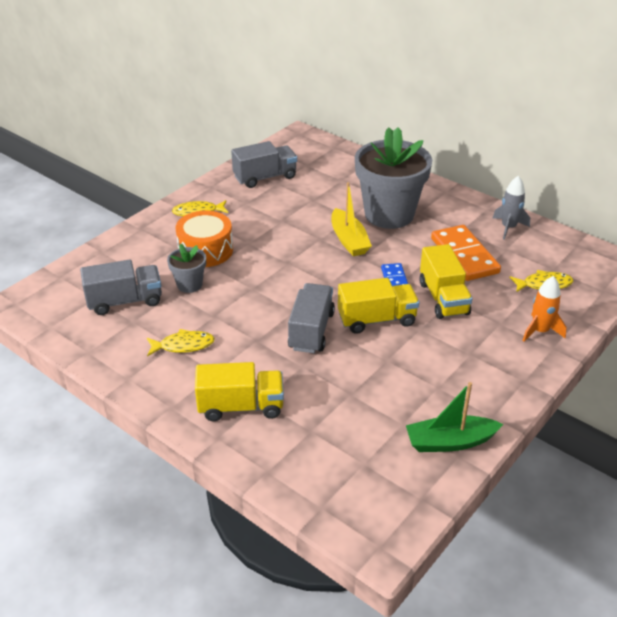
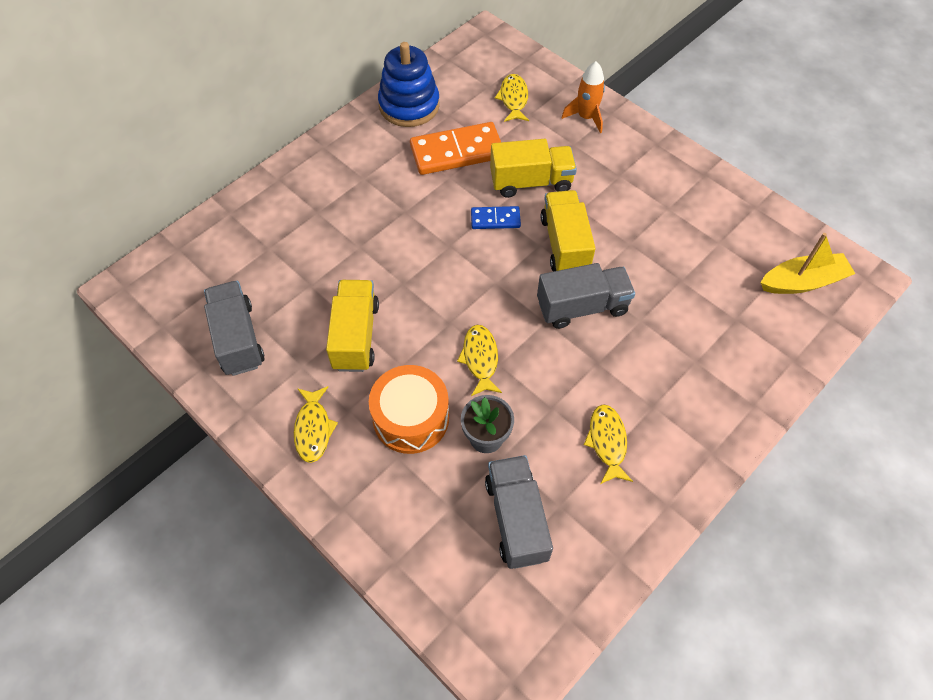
camera: 85 degrees left, 20 degrees up
yellow truck [195,362,284,422] -> yellow truck moved to [326,280,379,372]
grey truck [288,283,335,353] -> grey truck turned 150 degrees clockwise [537,263,635,329]
yellow boat [332,182,372,256] -> yellow boat moved to [761,233,855,294]
grey flower pot [355,127,432,229] -> none
green boat [406,382,503,452] -> none
grey rocket [492,176,530,240] -> blue stacking toy [378,42,440,127]
none -> yellow fish [457,325,502,396]

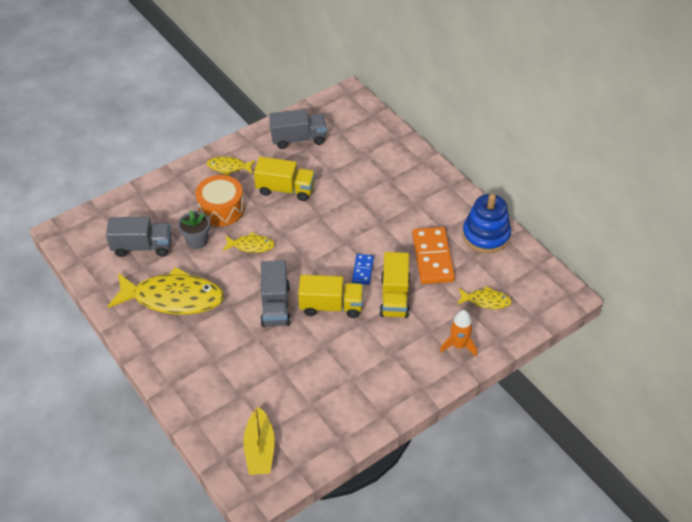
camera: 100 degrees right, 10 degrees down
yellow fish [584,404,633,484] -> yellow fish [108,267,224,315], size x2.10

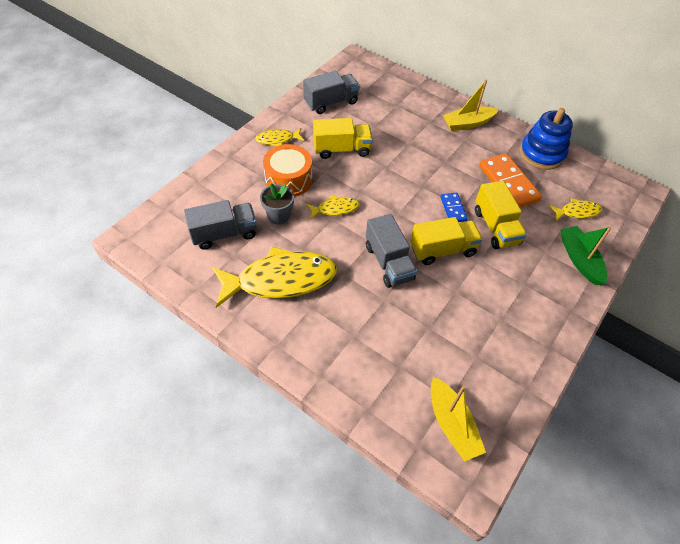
camera: 20 degrees left, 5 degrees up
orange rocket [440,310,477,357] -> green boat [560,226,612,285]
none -> yellow boat [443,80,499,131]

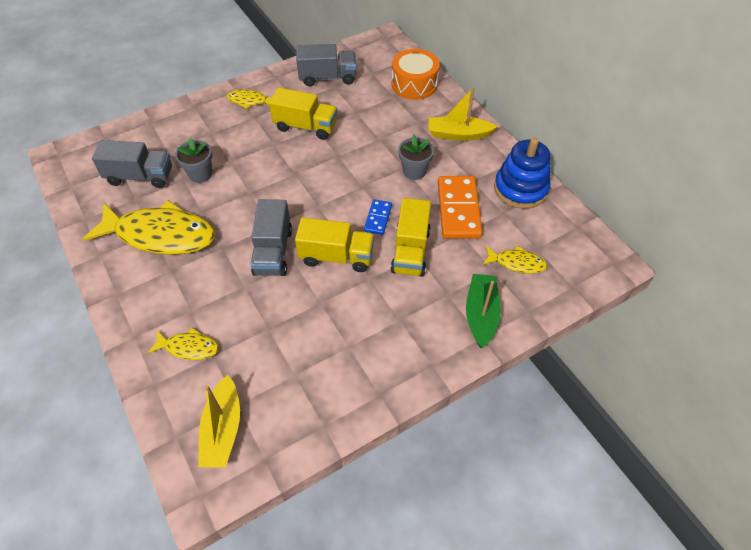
camera: 25 degrees right, 0 degrees up
orange drum [263,144,312,197] -> orange drum moved to [392,49,440,100]
yellow fish [306,195,360,220] -> yellow fish moved to [148,327,219,360]
none -> grey flower pot [398,135,434,180]

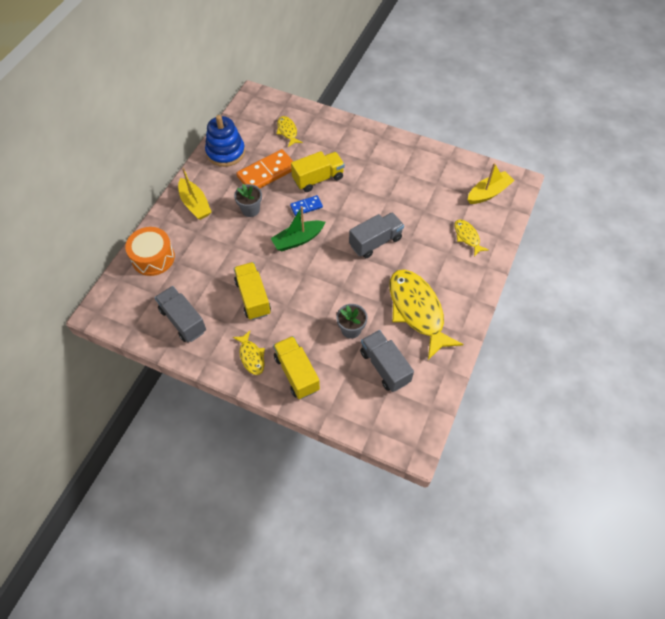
camera: 125 degrees left, 5 degrees up
yellow truck [295,217,374,272] -> yellow truck moved to [273,336,320,399]
green boat [466,274,501,348] -> green boat moved to [270,206,326,251]

